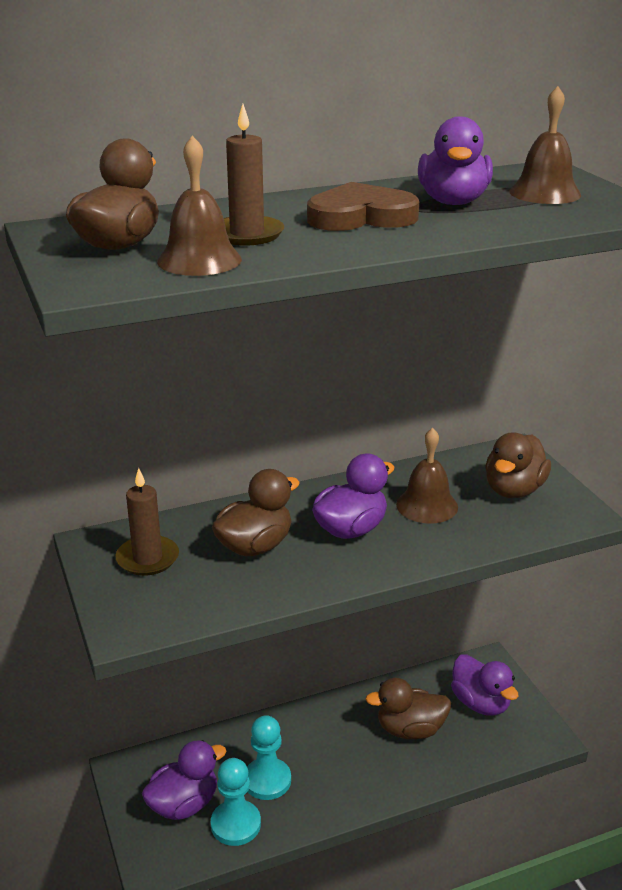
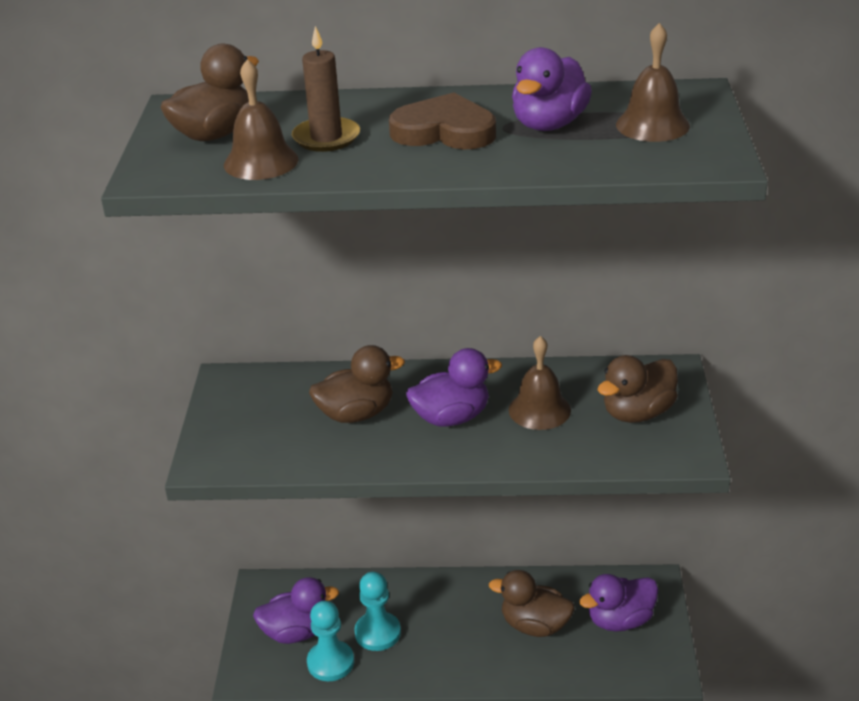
camera: 25 degrees right, 5 degrees up
brown candle [115,468,179,576] -> none
purple duck [451,654,519,716] -> purple duck turned 75 degrees clockwise [579,574,658,632]

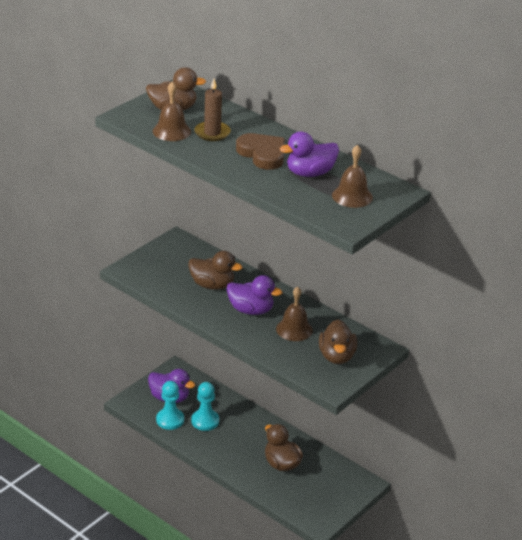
camera: 35 degrees right, 0 degrees up
purple duck [579,574,658,632] -> none
brown duck [597,355,678,423] -> brown duck turned 90 degrees counterclockwise [319,319,357,364]

